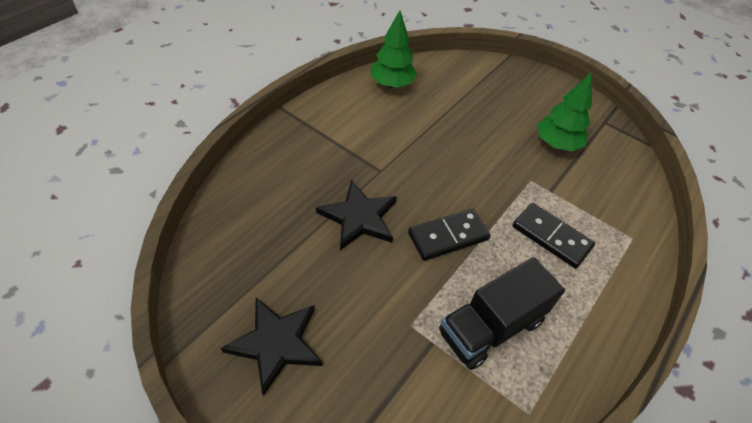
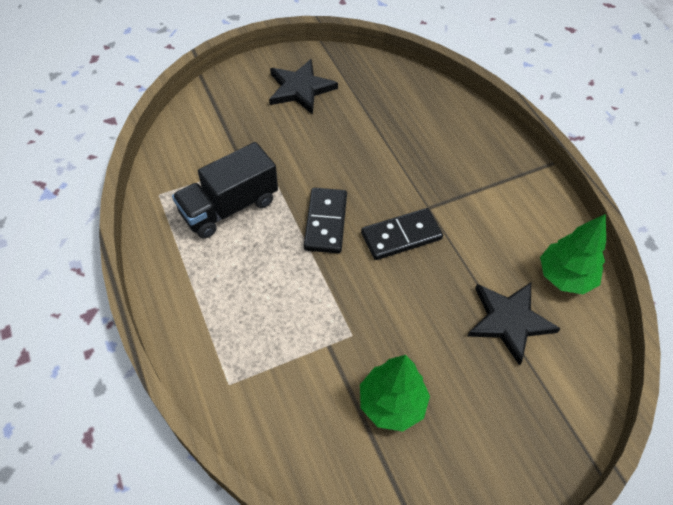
camera: 120 degrees right, 5 degrees up
black star [316,179,397,250] -> black star moved to [467,283,561,366]
black truck [439,257,565,370] -> black truck turned 120 degrees counterclockwise [172,142,278,239]
black domino [513,203,595,268] -> black domino moved to [361,208,443,260]

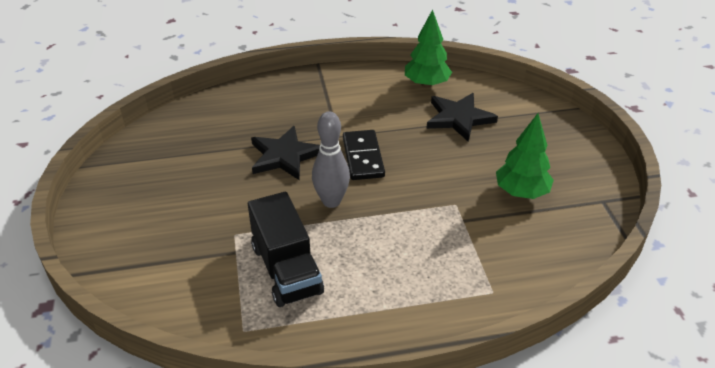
camera: 75 degrees left, 15 degrees down
black star [269,59,338,115] -> black star moved to [251,126,320,180]
black domino [304,188,347,253] -> grey bowling pin [312,111,350,208]

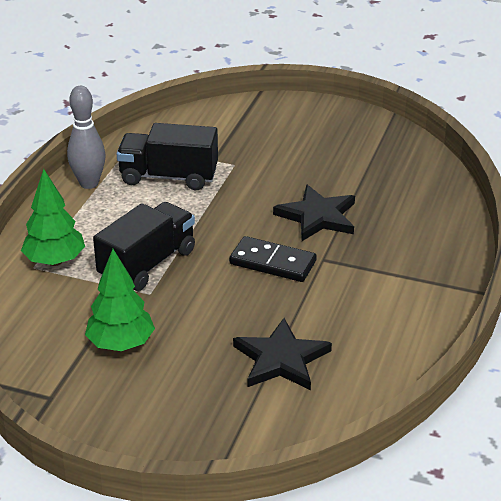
camera: 120 degrees right, 5 degrees down
grey bowling pin [312,111,350,208] -> grey bowling pin moved to [67,86,106,189]
green tree [405,9,452,88] -> green tree moved to [21,169,85,266]
none -> black truck [93,202,195,291]

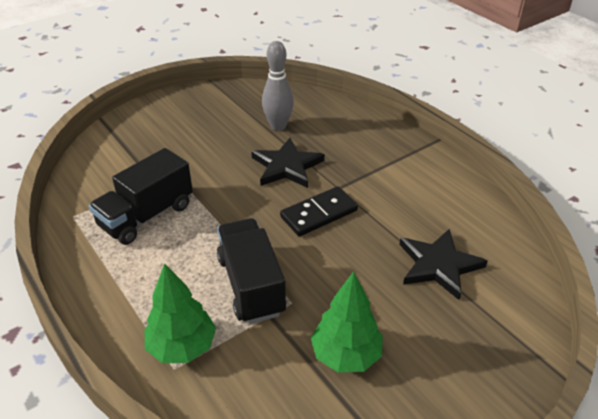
camera: 55 degrees left, 5 degrees up
grey bowling pin [67,86,106,189] -> grey bowling pin moved to [262,41,294,131]

